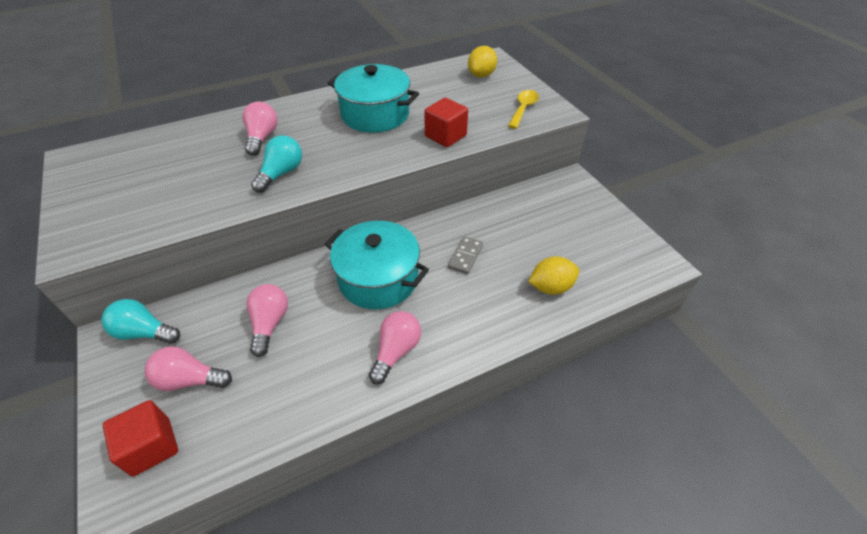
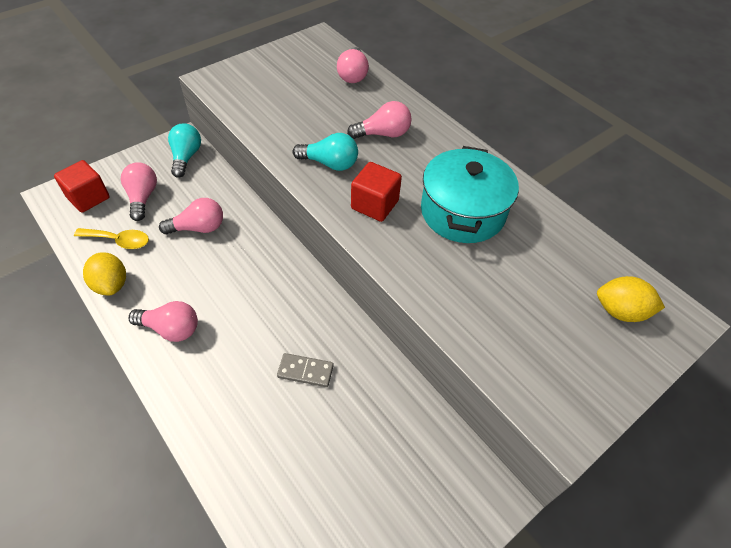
camera: 75 degrees right, 5 degrees up
turquoise pot [325,221,429,309] -> none
red cube [424,98,468,147] -> red cube moved to [351,162,402,222]
yellow spoon [508,90,539,129] -> yellow spoon moved to [74,228,149,249]
yellow lemon [528,256,579,295] -> yellow lemon moved to [83,252,126,295]
none -> pink light bulb [337,47,369,83]

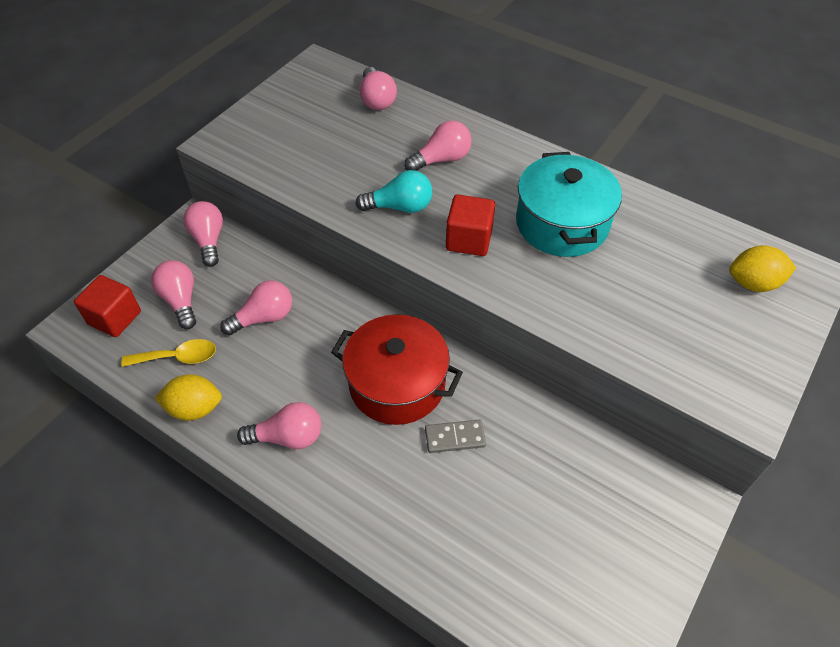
camera: 15 degrees left, 0 degrees up
yellow lemon [83,252,126,295] -> yellow lemon turned 45 degrees counterclockwise [155,374,222,421]
turquoise light bulb [168,123,201,178] -> pink light bulb [183,201,223,267]
none -> red pot [331,315,463,425]

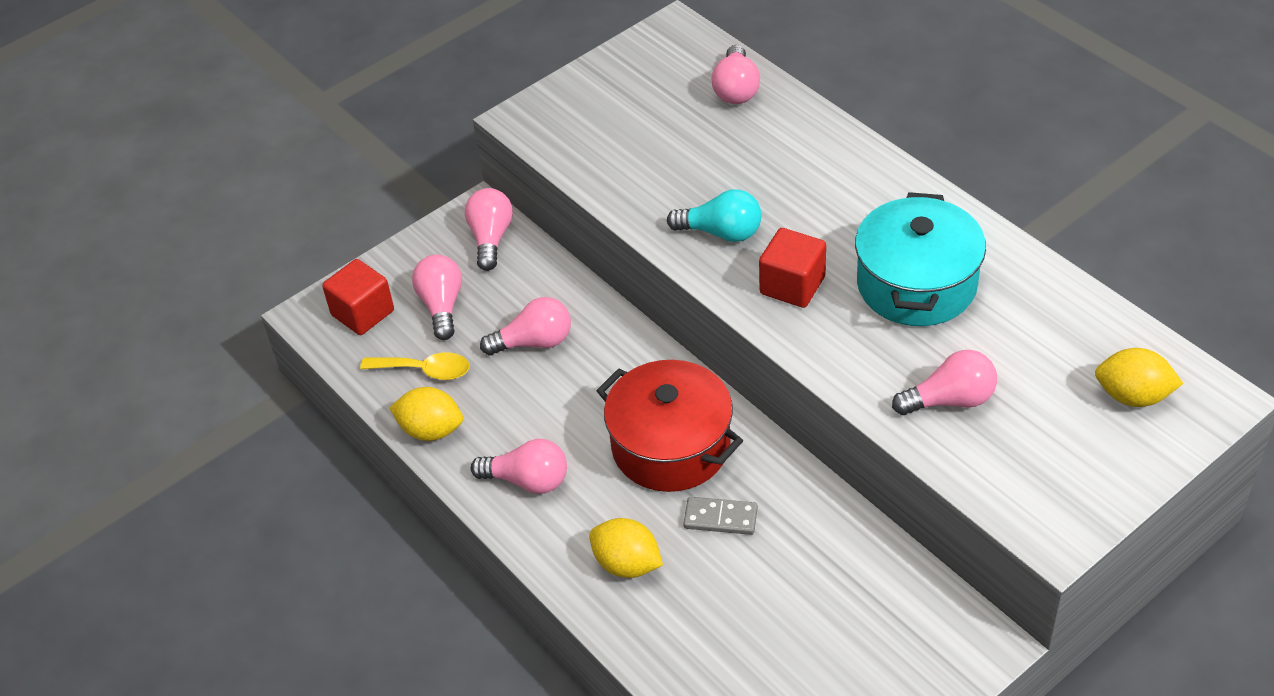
camera: 20 degrees right, 5 degrees down
pink light bulb [404,120,472,171] -> pink light bulb moved to [892,350,997,415]
none -> yellow lemon [589,518,663,578]

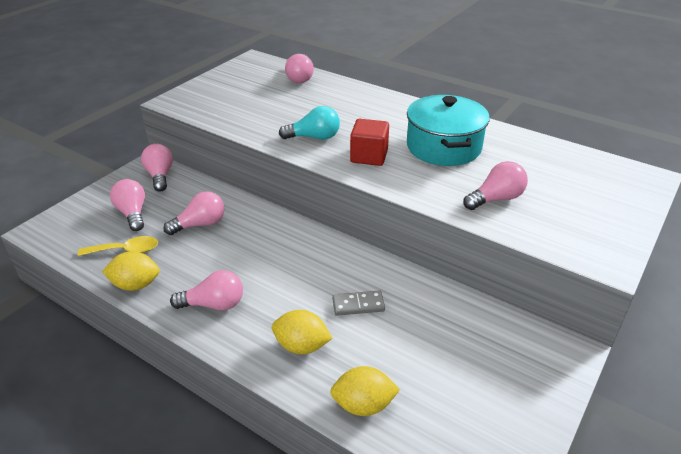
camera: 20 degrees left, 10 degrees down
red cube [322,259,394,335] -> none
red pot [596,360,743,492] -> none
yellow lemon [1095,348,1183,407] -> yellow lemon moved to [330,366,400,416]

